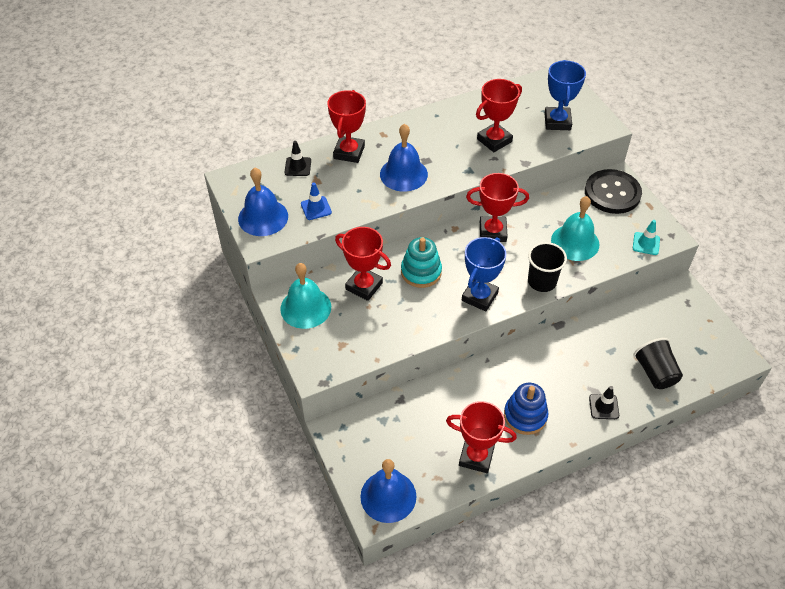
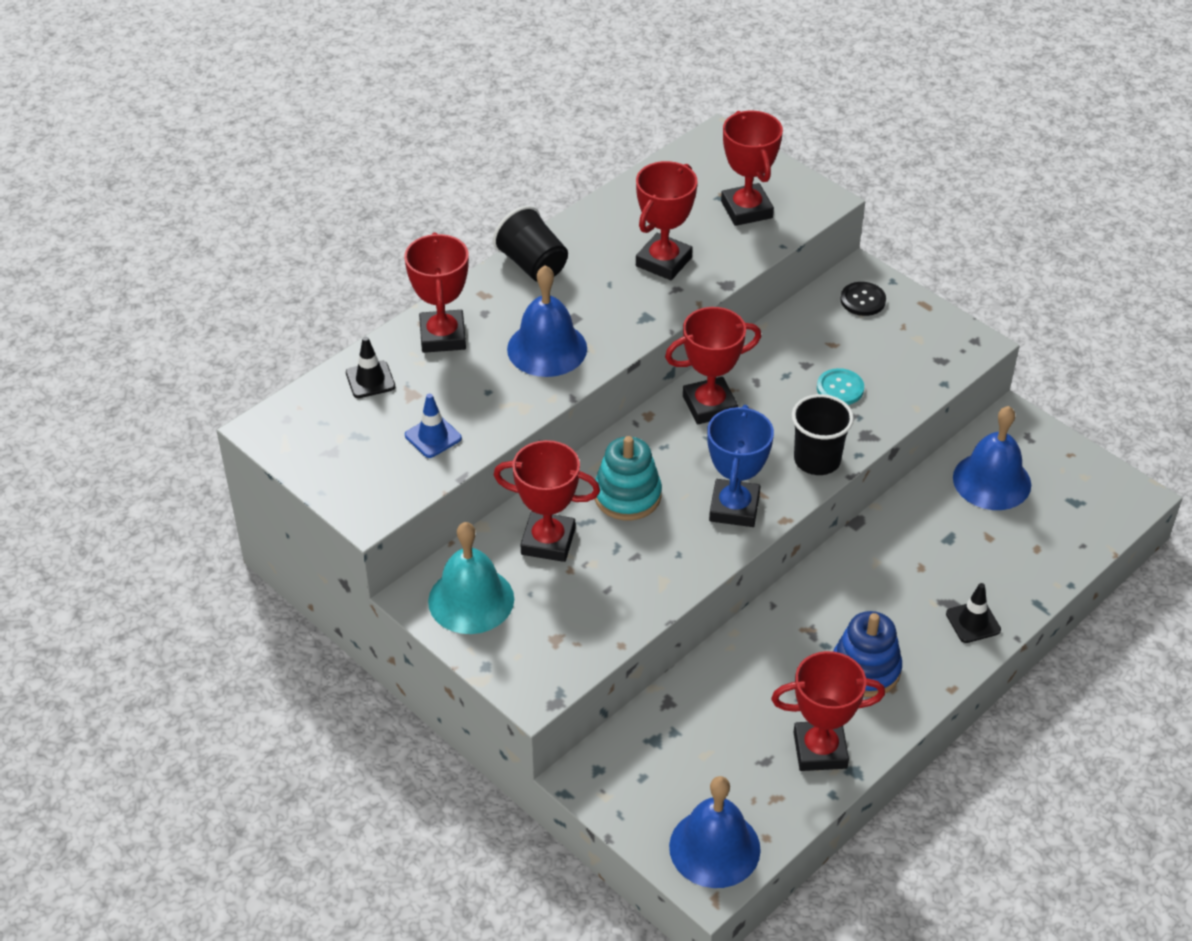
camera: 20 degrees left, 5 degrees down
blue bell [238,168,288,236] -> blue bell moved to [953,406,1031,510]
blue trophy [544,60,586,130] -> red trophy [721,111,783,226]
turquoise bell [551,196,600,261] -> turquoise button [817,368,864,405]
black button [585,169,642,214] -> black button [840,282,886,316], size x0.50
turquoise traffic cone [633,220,660,255] -> none
black cup [633,338,683,389] -> black cup moved to [493,206,568,282]

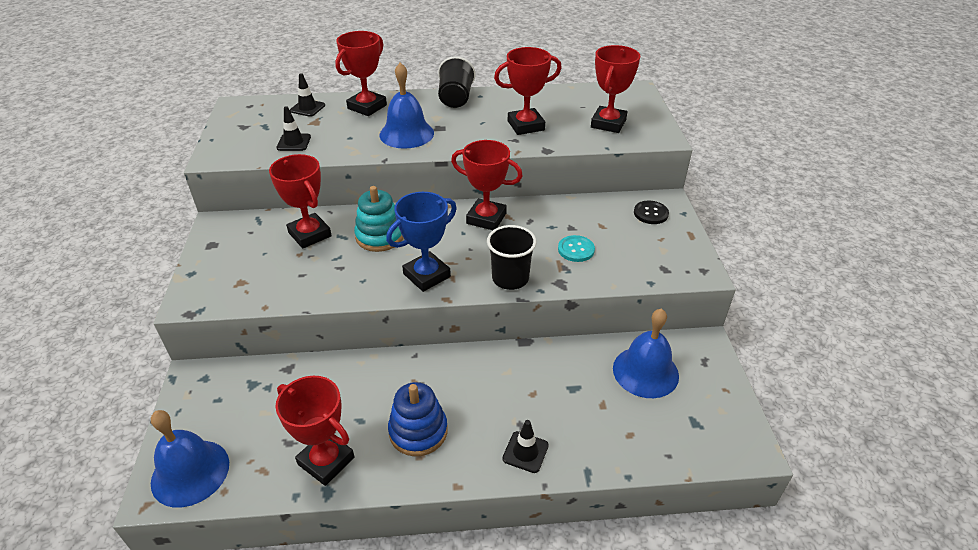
camera: 40 degrees right, 5 degrees down
blue traffic cone [405,393,462,458] -> black traffic cone [276,106,311,151]
turquoise bell [428,522,514,634] -> none

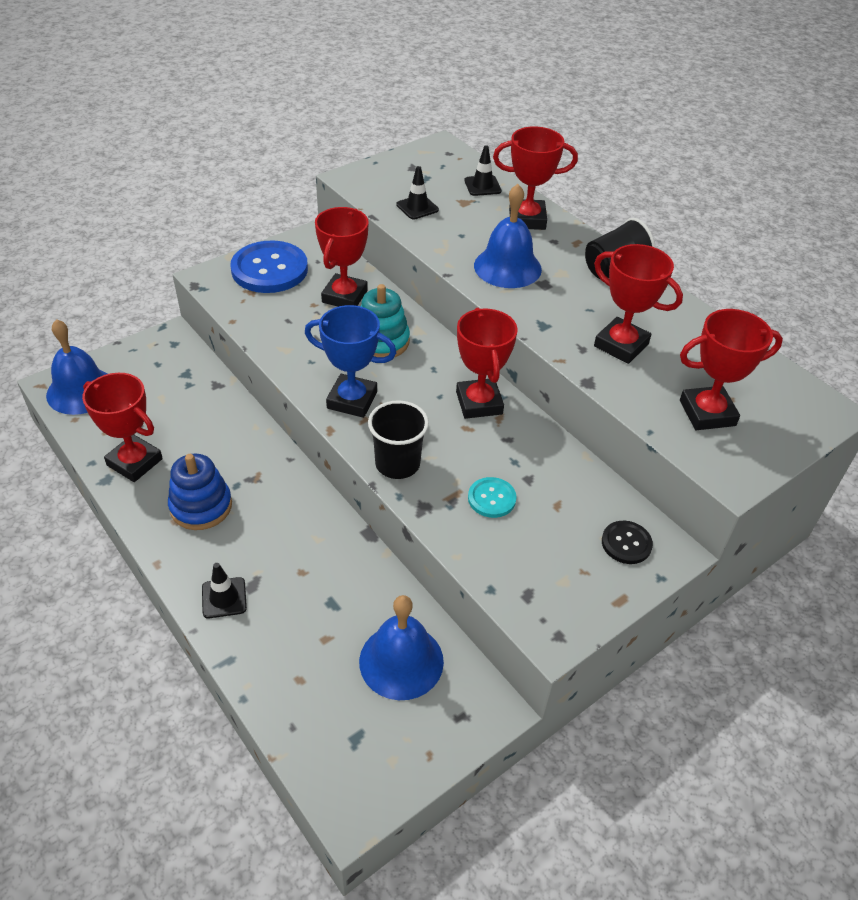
camera: 55 degrees right, 5 degrees up
red trophy [276,376,354,486] -> red trophy turned 60 degrees counterclockwise [82,373,163,482]
none -> blue button [230,240,308,293]

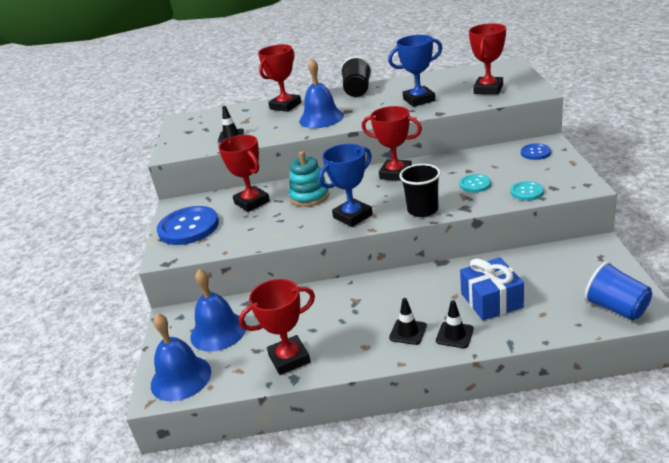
camera: 50 degrees left, 15 degrees down
blue stacking toy [168,454,232,530] -> none
blue bell [359,595,444,700] -> blue bell moved to [191,269,246,352]
black traffic cone [464,145,501,196] -> black traffic cone moved to [389,298,427,345]
red trophy [594,244,683,364] -> blue trophy [388,35,442,107]
black button [602,521,653,564] -> blue button [521,143,551,160]
none -> blue gift [460,257,524,320]
none -> turquoise button [511,181,544,201]
none -> blue cup [584,261,652,320]

